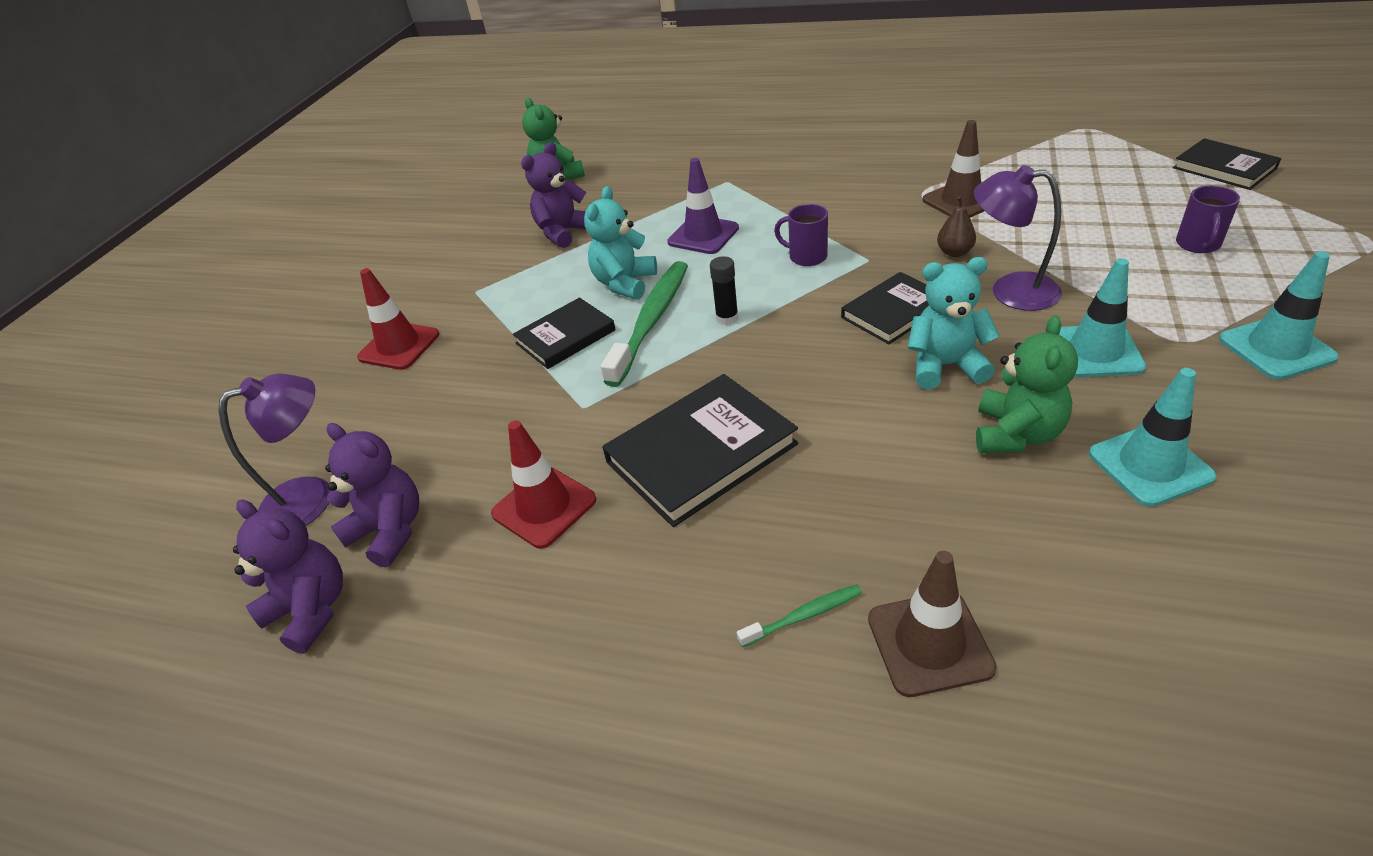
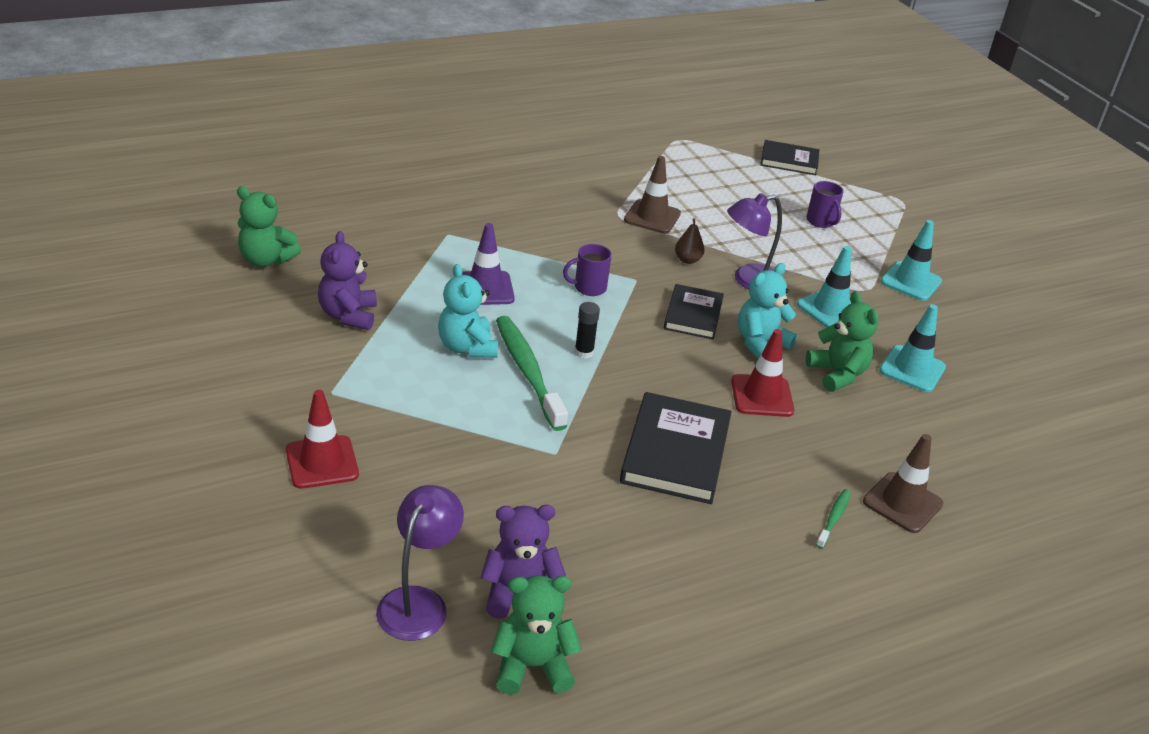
camera: 50 degrees left, 5 degrees down
purple teddy bear [233,500,343,654] -> green teddy bear [491,575,582,695]
red traffic cone [491,420,596,549] -> red traffic cone moved to [731,329,794,417]
black book [513,297,616,369] -> none

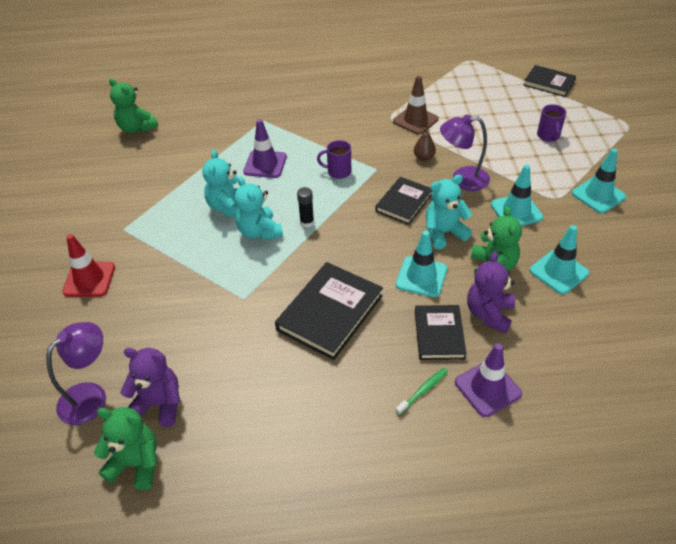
camera: 25 degrees right, 10 degrees up
purple teddy bear [318,231,377,330] -> purple teddy bear moved to [467,251,515,334]
green toothbrush [496,316,568,431] -> turquoise teddy bear [234,176,283,240]
red traffic cone [731,329,794,417] -> turquoise traffic cone [396,230,447,297]
brown traffic cone [863,434,943,533] -> purple traffic cone [455,343,522,417]
none -> black book [415,305,467,360]

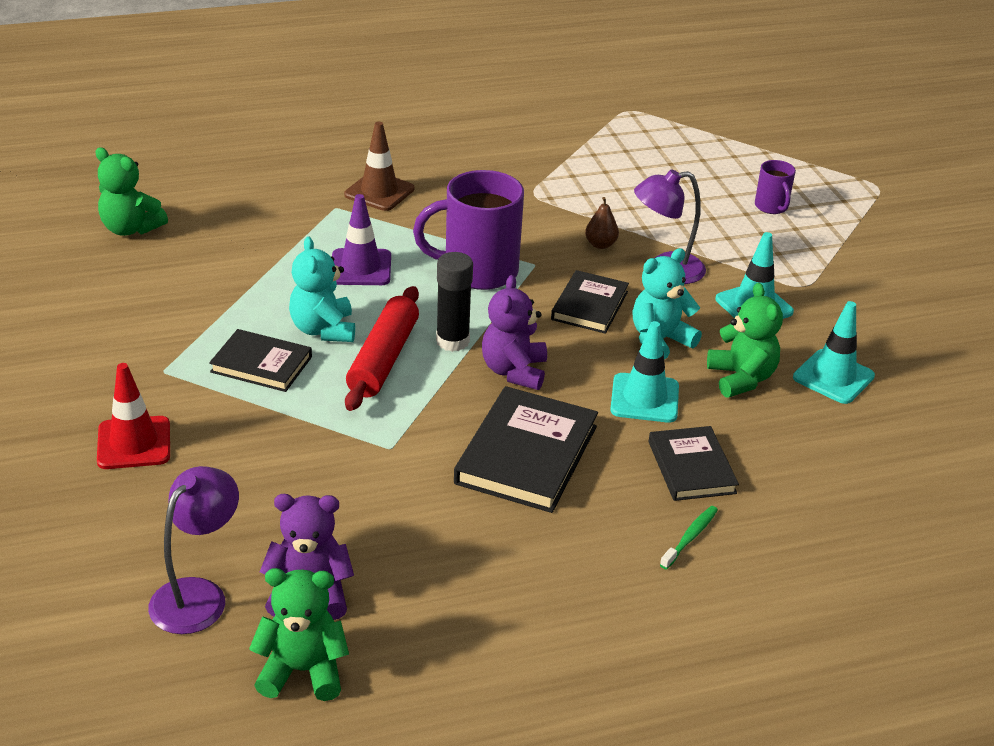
camera: 15 degrees left, 10 degrees down
turquoise teddy bear [234,176,283,240] -> red rolling pin [345,286,419,411]
black glue stick [297,187,314,227] -> black glue stick [436,252,473,352], size x1.54
purple mug [317,140,351,179] -> purple mug [413,170,524,290], size x2.01
brown traffic cone [393,75,439,135] -> brown traffic cone moved to [344,122,414,211]
purple traffic cone [455,343,522,417] -> none
purple teddy bear [467,251,515,334] -> purple teddy bear moved to [482,275,547,390]
black book [523,65,576,97] -> black book moved to [209,329,312,392]
turquoise traffic cone [572,149,626,213] -> none

